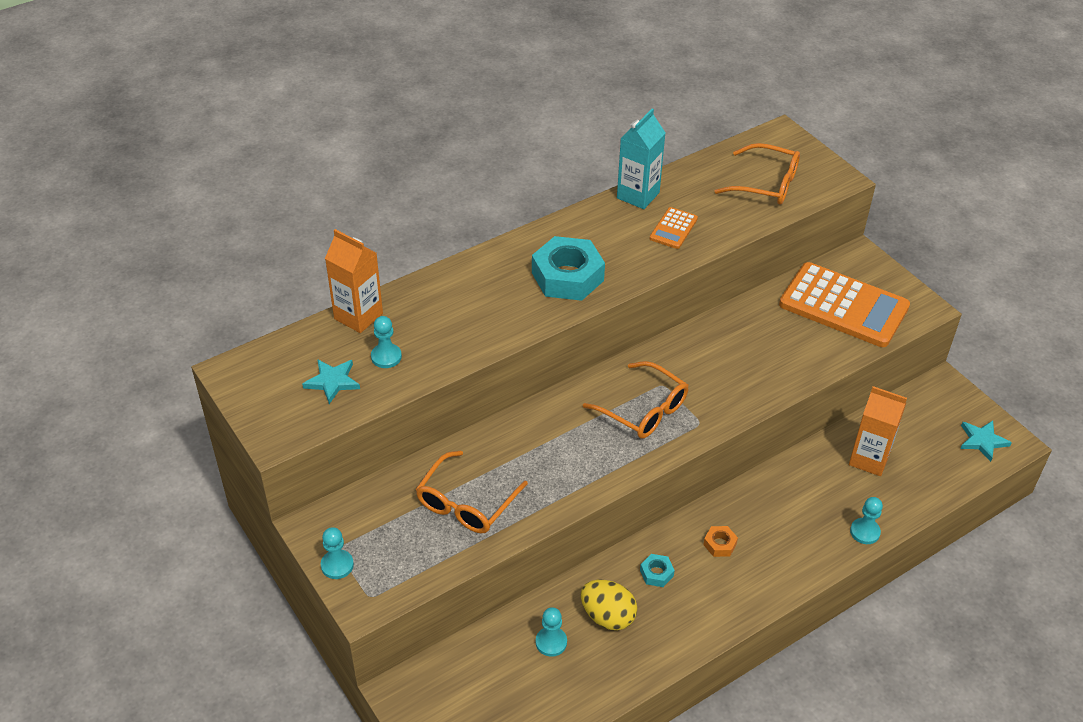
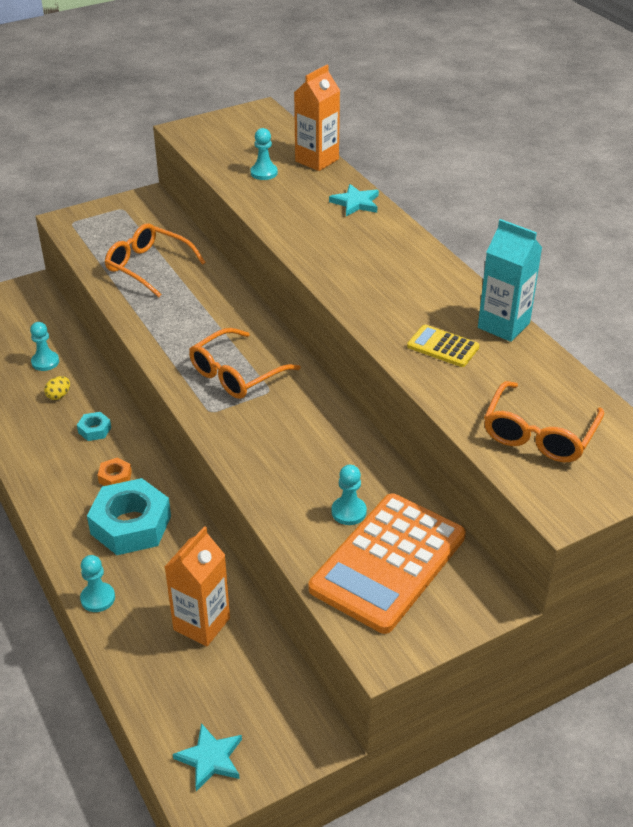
camera: 95 degrees right, 5 degrees down
turquoise star [302,359,360,404] -> turquoise star moved to [329,184,379,216]
turquoise pawn [321,527,354,579] -> turquoise pawn moved to [332,465,367,525]
turquoise nut [532,236,605,301] -> turquoise nut moved to [87,478,171,555]
yellow egg [581,580,637,630] -> yellow egg [44,376,70,400], size x0.52
orange calculator [650,207,698,249] -> yellow calculator [407,325,479,367]

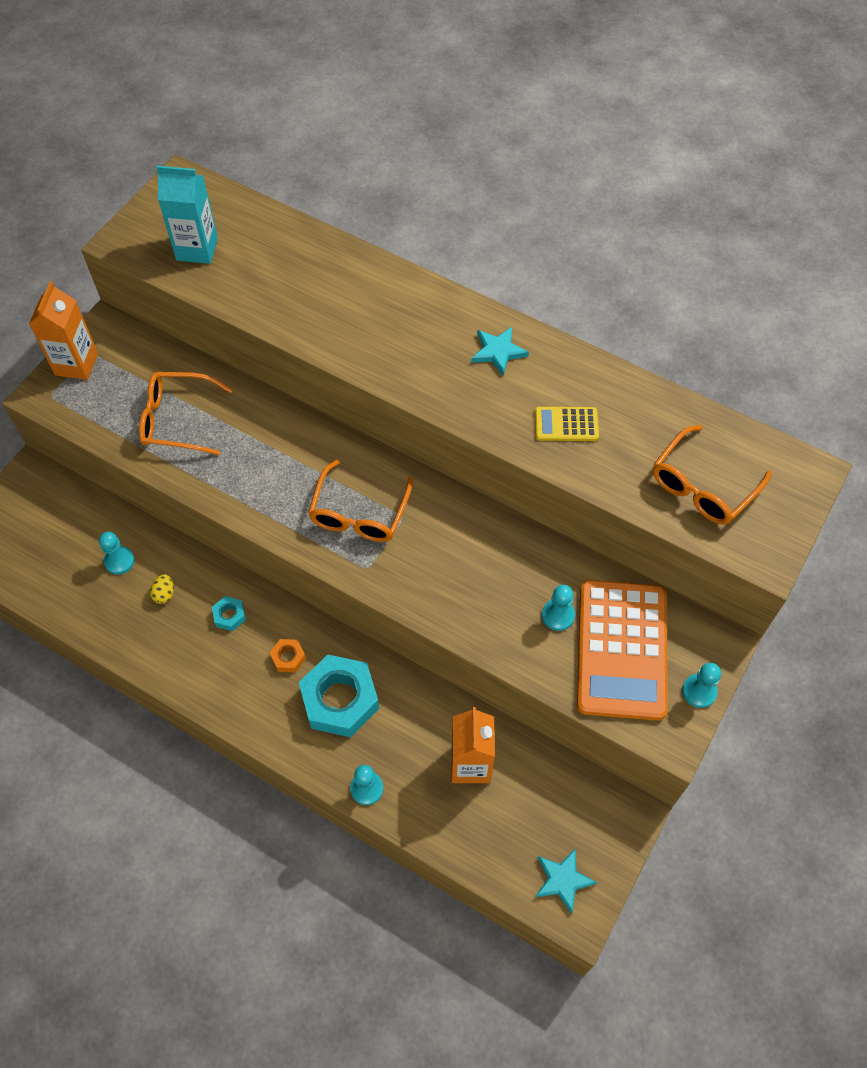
camera: 30 degrees left, 20 degrees up
turquoise pawn [250,128,278,180] -> turquoise pawn moved to [682,663,721,708]
orange carton [294,65,340,171] -> orange carton moved to [29,281,98,380]
turquoise star [329,184,379,216] -> turquoise star moved to [471,326,529,376]
turquoise carton [478,219,542,342] -> turquoise carton moved to [156,166,218,264]
orange glasses [484,381,604,462] -> orange glasses turned 45 degrees clockwise [653,425,772,525]

